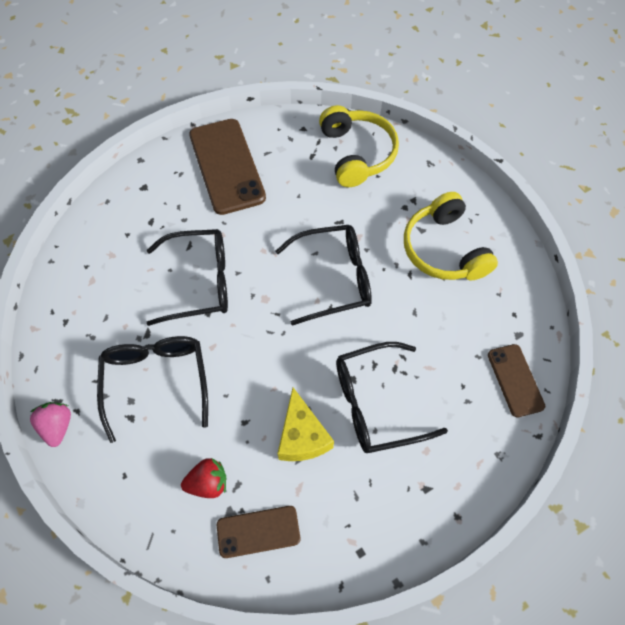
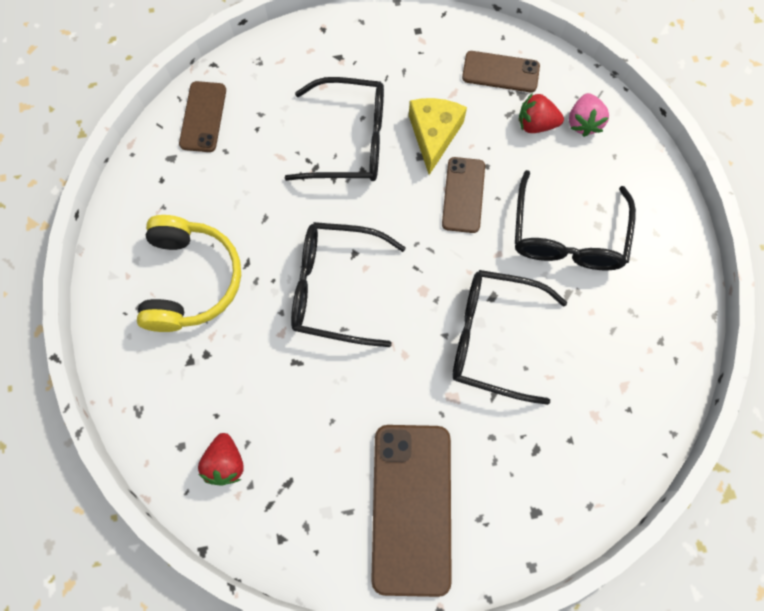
camera: 160 degrees left, 10 degrees up
pink strawberry [30,402,71,447] -> pink strawberry moved to [569,93,609,137]
yellow headphones [319,105,399,187] -> red strawberry [198,433,244,486]
none -> brown phone [442,157,485,233]

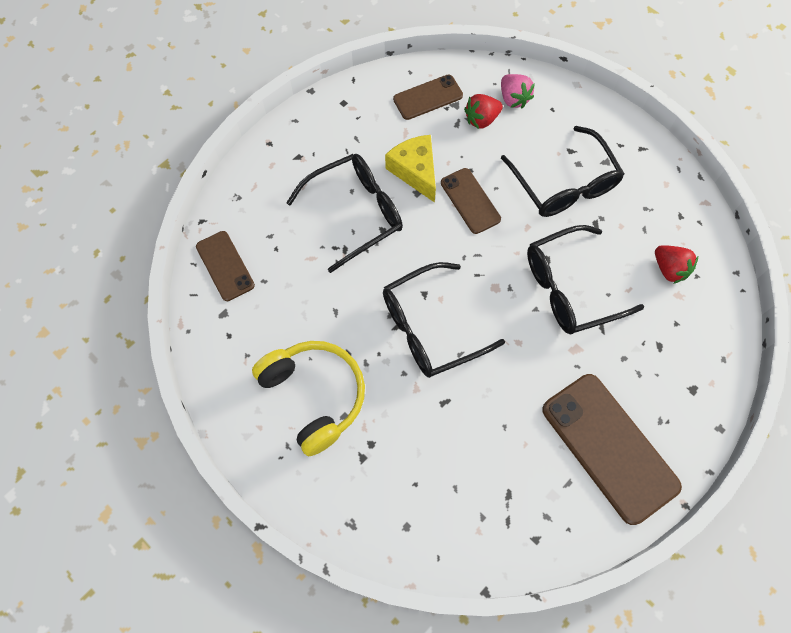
camera: 35 degrees left, 5 degrees down
red strawberry [198,433,244,486] -> red strawberry moved to [655,245,698,284]

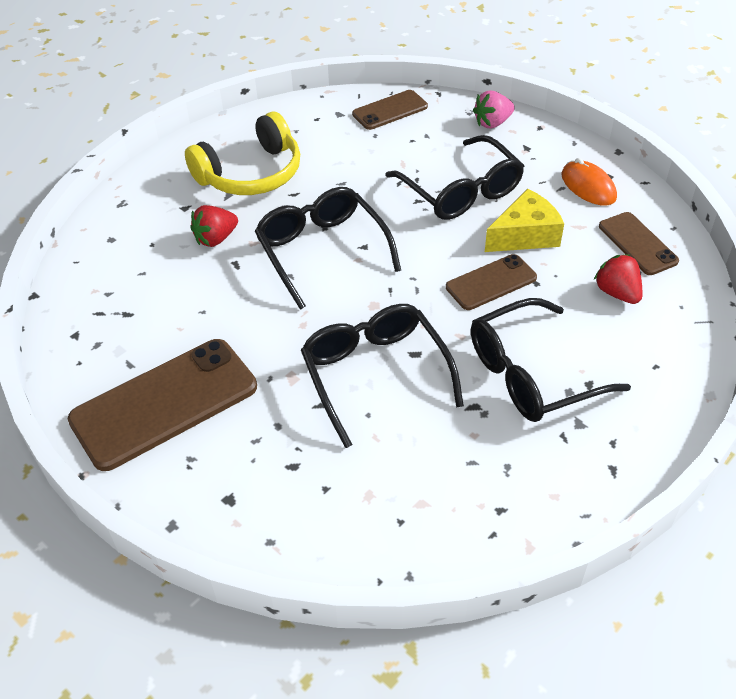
camera: 90 degrees right, 20 degrees down
pink strawberry [501,74,535,108] -> pink strawberry moved to [473,91,515,129]
red strawberry [655,245,698,284] -> red strawberry moved to [190,205,238,247]
none -> orange mouse [561,158,617,206]

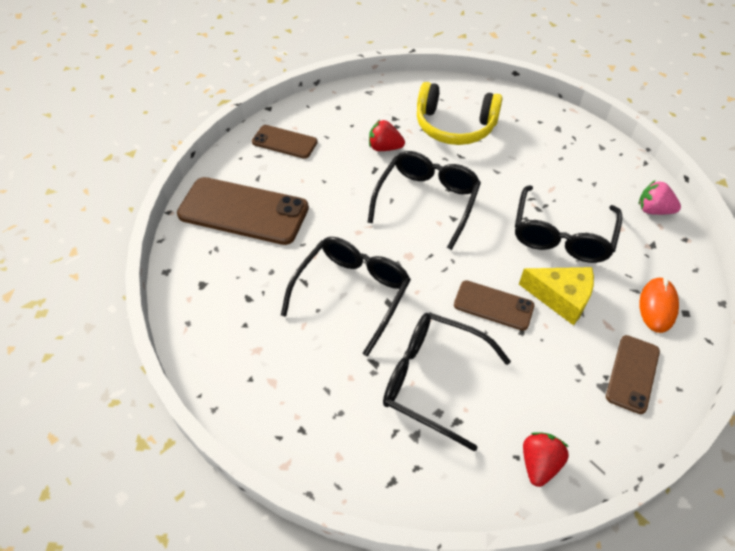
camera: 50 degrees right, 5 degrees up
brown phone [352,90,428,130] -> brown phone moved to [252,125,318,159]
red strawberry [594,254,643,304] -> red strawberry moved to [523,432,569,487]

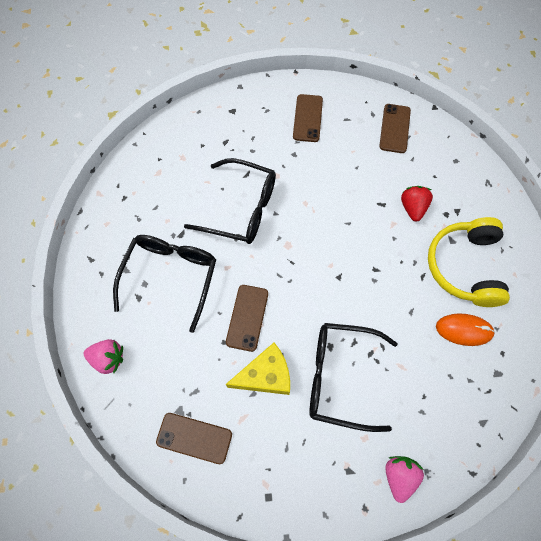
camera: 80 degrees right, 15 degrees up
brown phone [177,177,309,245] -> brown phone [293,94,323,142], size x0.55
black glasses [367,151,481,250] -> none
yellow cheese [519,267,594,325] -> yellow cheese turned 120 degrees counterclockwise [226,343,290,395]
red strawberry [523,432,569,487] -> pink strawberry [84,339,123,374]
orange mouse [639,277,679,333] -> orange mouse moved to [436,313,495,346]

